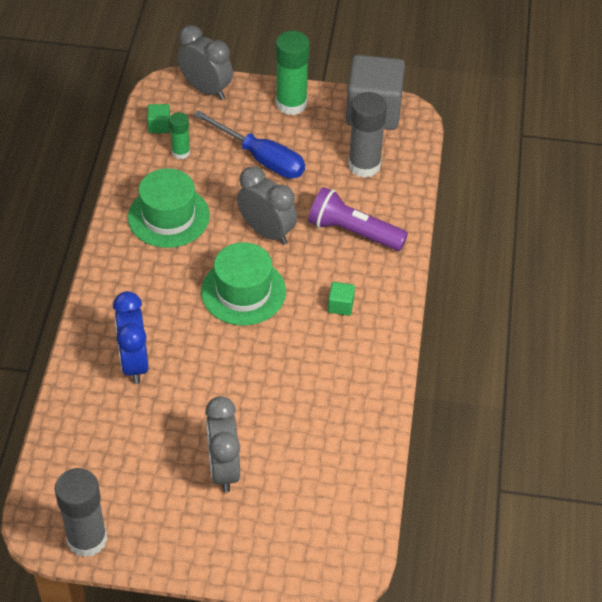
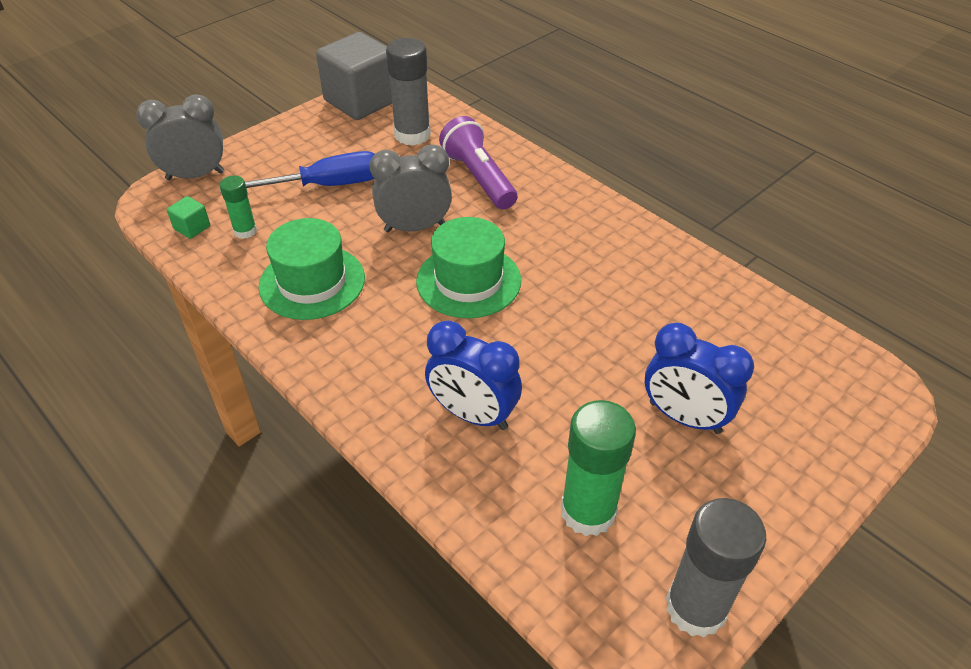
camera: 50 degrees left, 5 degrees down
grey clock [205,396,240,492] -> blue clock [645,323,754,434]
green glue stick [276,31,310,115] -> green glue stick moved to [561,400,636,536]
purple flashlight [308,187,408,251] -> purple flashlight turned 90 degrees clockwise [439,116,517,209]
green cube [328,282,355,316] -> none

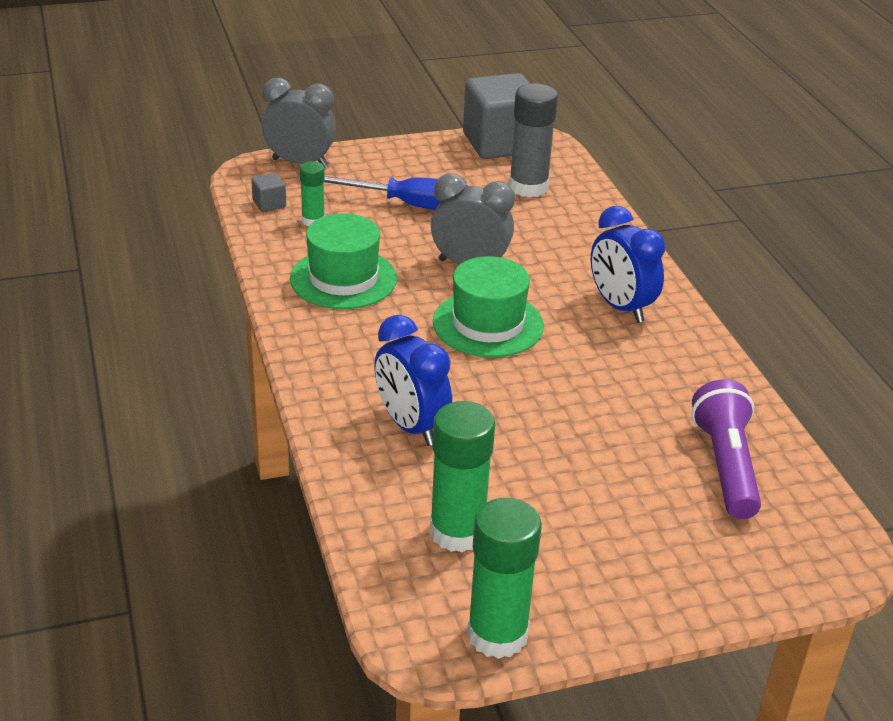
camera: 25 degrees right, 10 degrees down
green cube [167,196,210,239] -> grey cube [251,173,286,212]
purple flashlight [439,116,517,209] -> purple flashlight moved to [691,379,761,519]
blue clock [645,323,754,434] -> blue clock moved to [591,206,665,323]
grey glue stick [666,498,766,638] -> green glue stick [467,498,542,659]

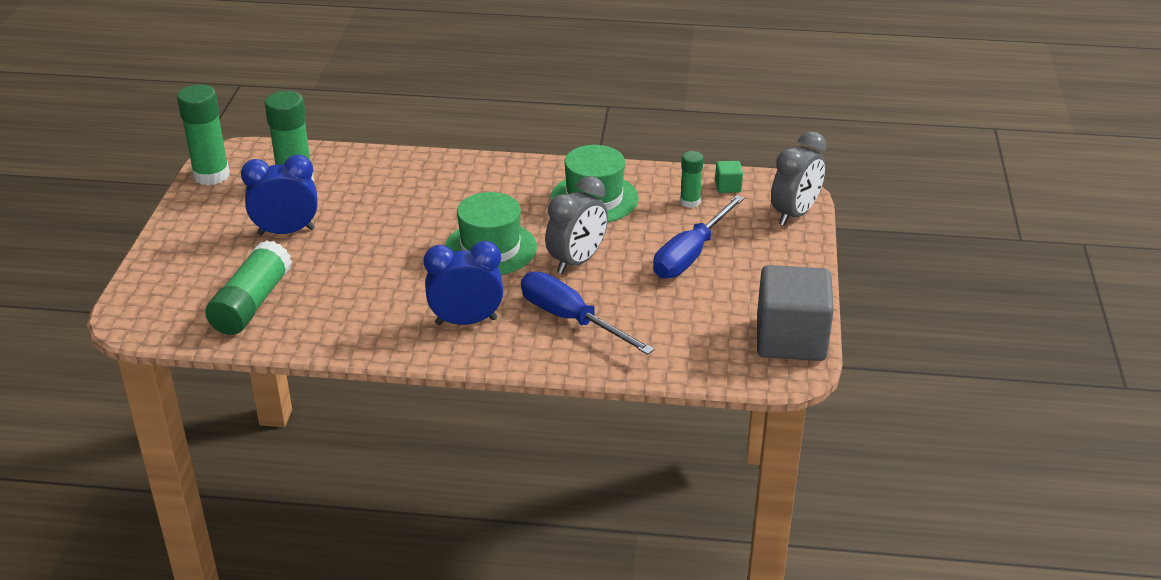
camera: 115 degrees right, 0 degrees up
grey cube [251,173,286,212] -> green cube [715,161,743,193]
blue clock [374,315,452,446] -> blue clock moved to [241,155,318,236]
grey glue stick [509,83,558,198] -> none
purple flashlight [691,379,761,519] -> green glue stick [205,240,292,335]
none -> blue screwdriver [521,272,654,355]

